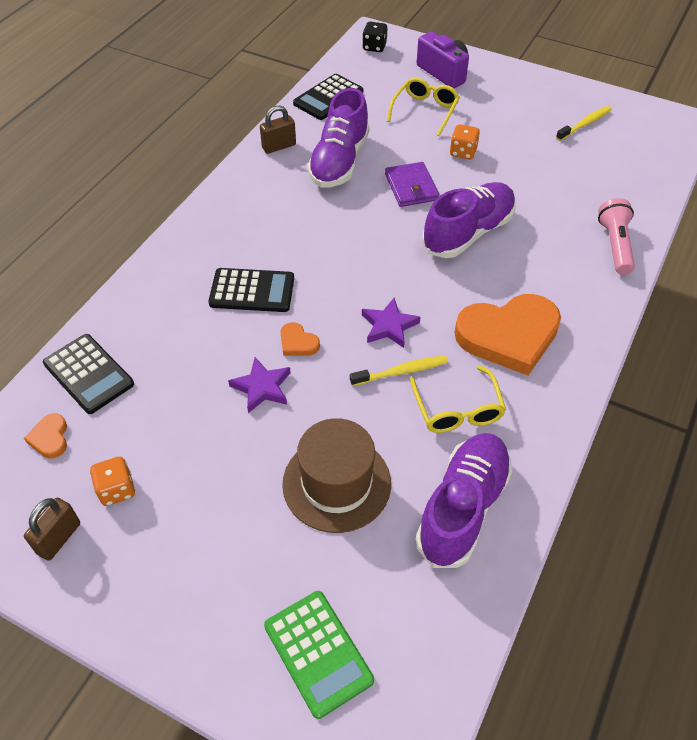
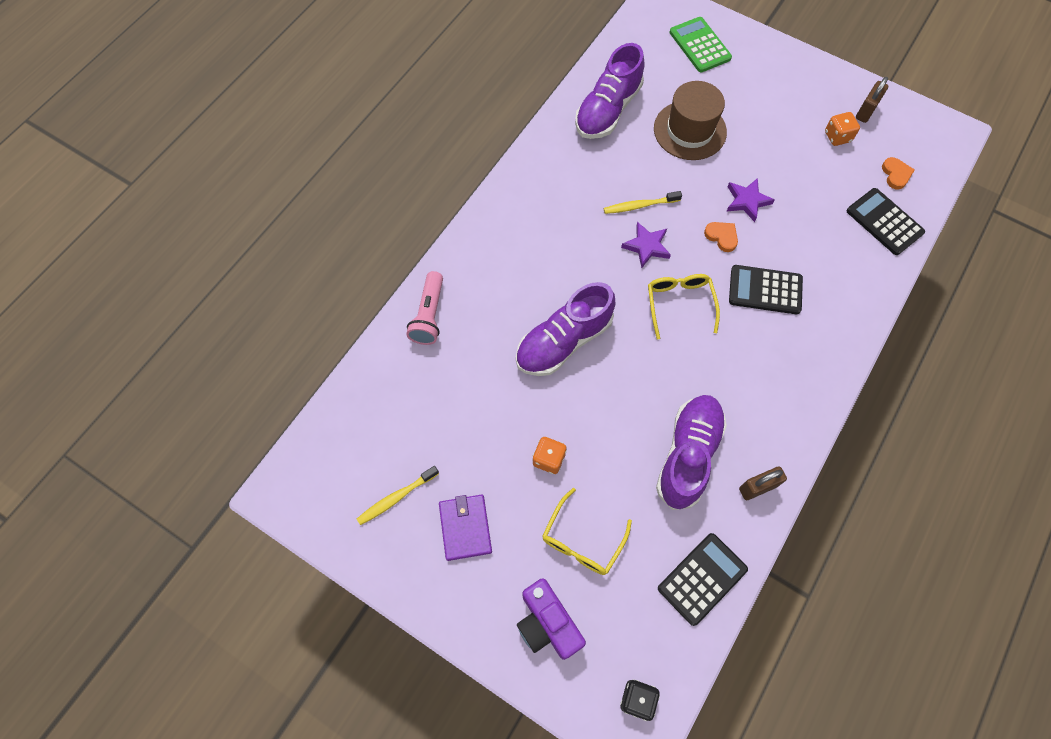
camera: 175 degrees left, 15 degrees up
purple wallet [385,162,439,207] -> purple wallet moved to [439,495,492,561]
yellow glasses [410,366,506,433] -> yellow glasses moved to [648,274,720,340]
orange heart [455,294,561,376] -> none

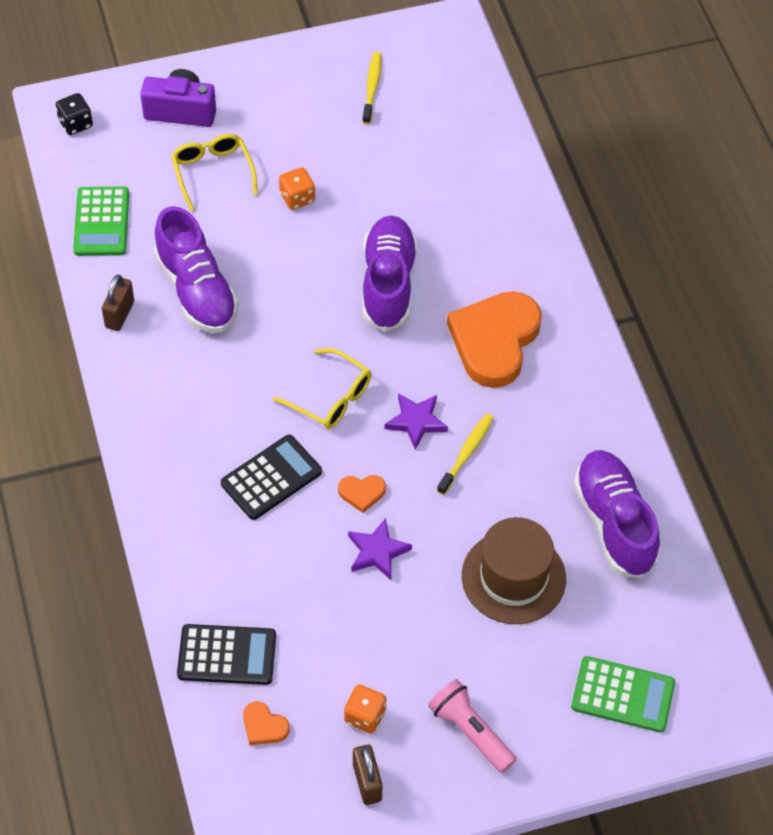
camera: 130 degrees right, 10 degrees down
pink flashlight [406,271,443,345] -> pink flashlight moved to [428,679,517,773]
purple wallet [439,495,492,561] -> none
black calculator [658,533,748,626] -> green calculator [73,187,129,256]
none -> orange heart [447,291,542,388]

